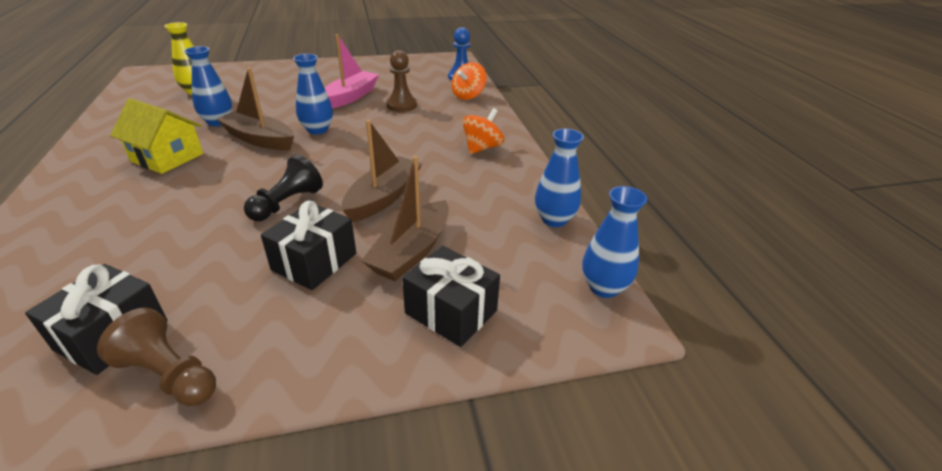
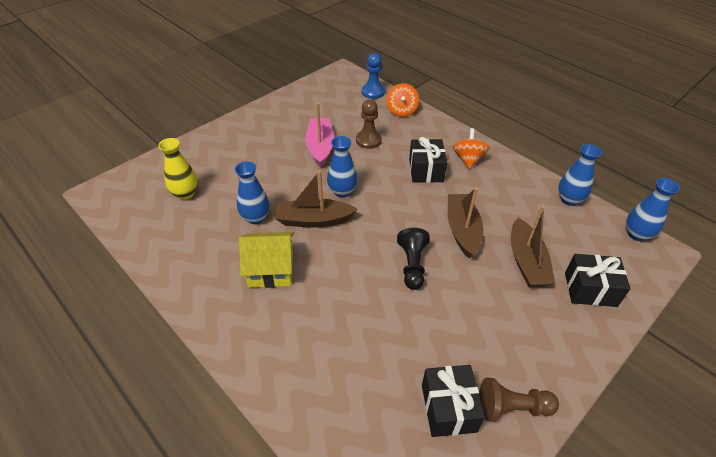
camera: 30 degrees left, 10 degrees up
black gift [261,200,356,290] -> black gift moved to [409,137,447,183]

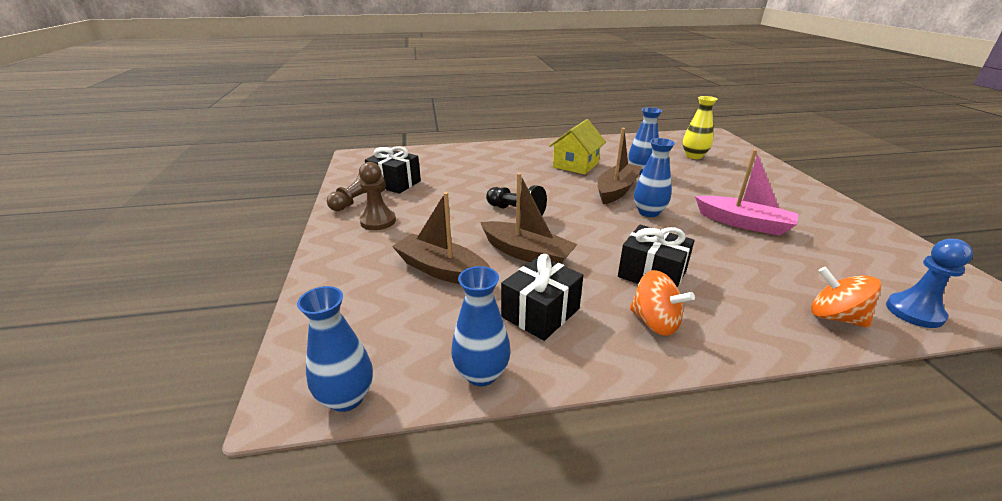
camera: 125 degrees right, 15 degrees down
brown pawn [356,100,382,149] -> brown pawn moved to [359,162,396,230]
black gift [565,254,631,307] -> black gift moved to [501,254,583,341]

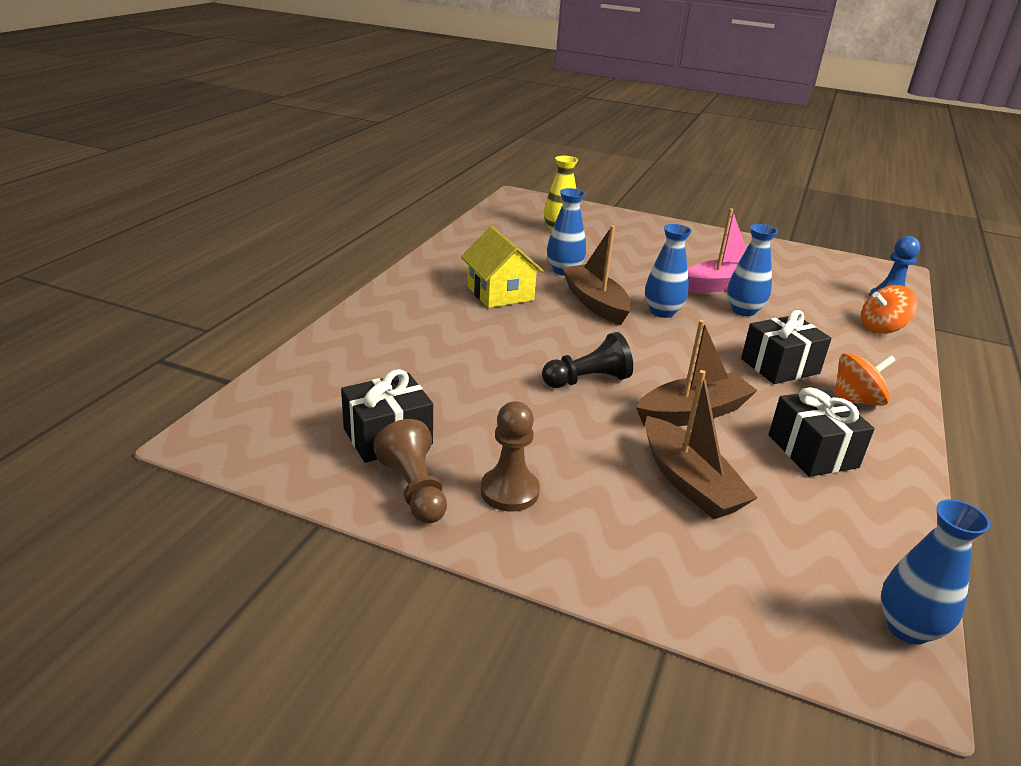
camera: 60 degrees left, 0 degrees up
brown boat [392,192,490,284] -> brown boat turned 90 degrees counterclockwise [645,370,758,519]
blue vase [451,266,510,386] -> blue vase moved to [727,224,778,316]

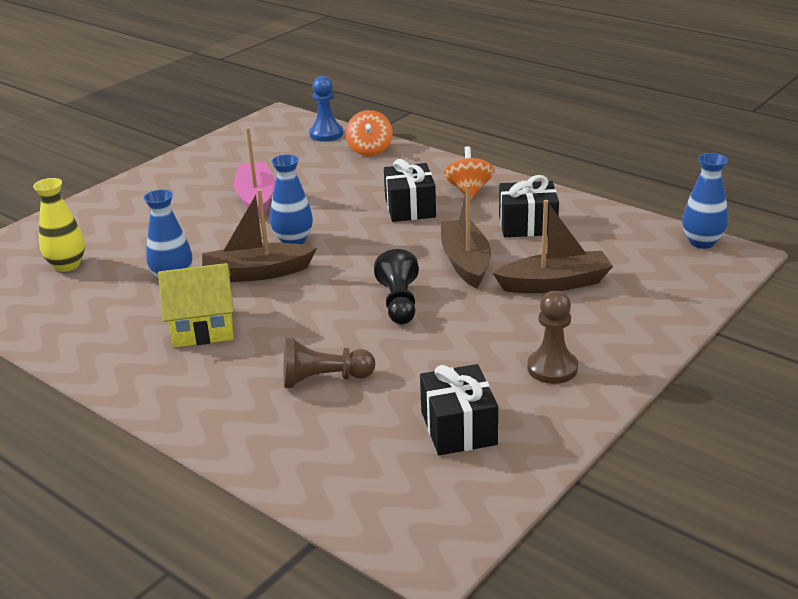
camera: 70 degrees left, 0 degrees up
brown pawn [373,419,447,524] -> brown pawn moved to [283,337,375,388]
blue vase [727,224,778,316] -> none

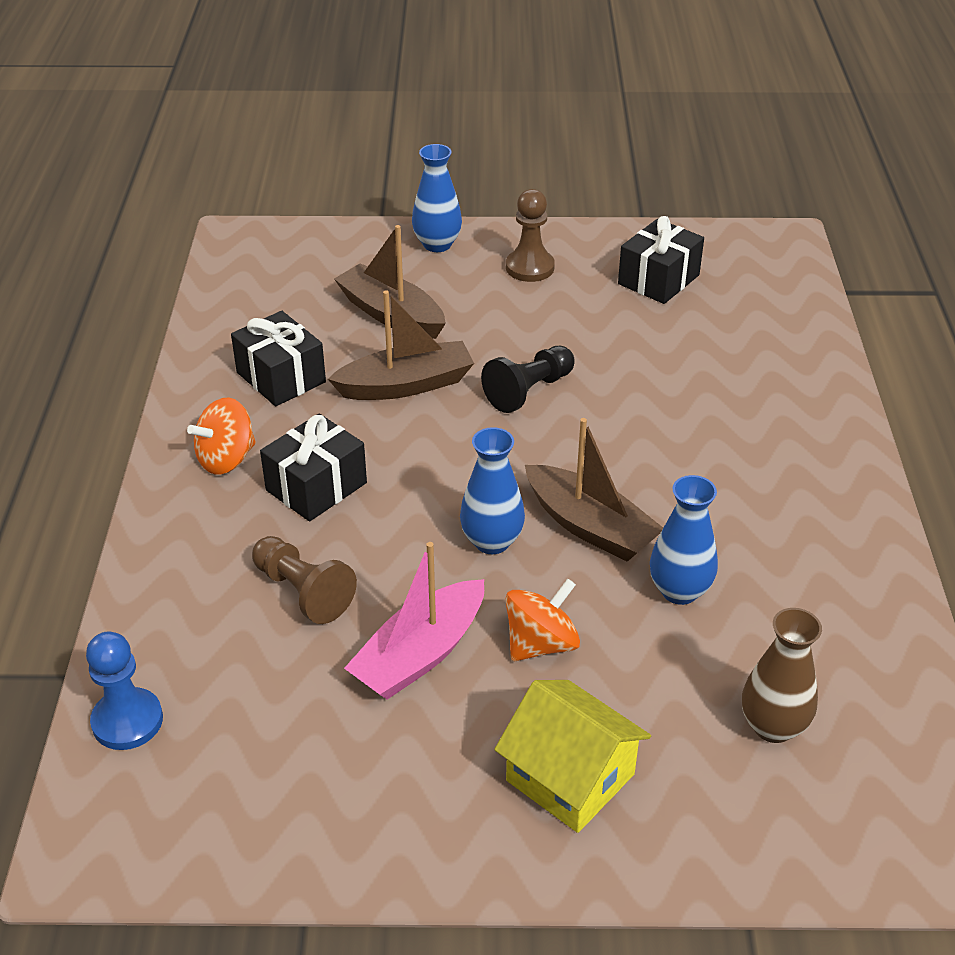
camera: 130 degrees left, 10 degrees up
yellow vase [33,178,85,272] -> brown vase [742,608,822,743]
yellow house [158,263,234,348] -> yellow house moved to [494,680,651,833]
brown pawn [283,337,375,388] -> brown pawn moved to [252,536,357,624]
orange spinning top [345,110,393,156] -> orange spinning top moved to [506,579,580,661]
brown boat [441,185,491,289] -> brown boat turned 150 degrees counterclockwise [328,290,474,400]
blue vase [682,153,728,249] -> blue vase moved to [412,144,462,252]

